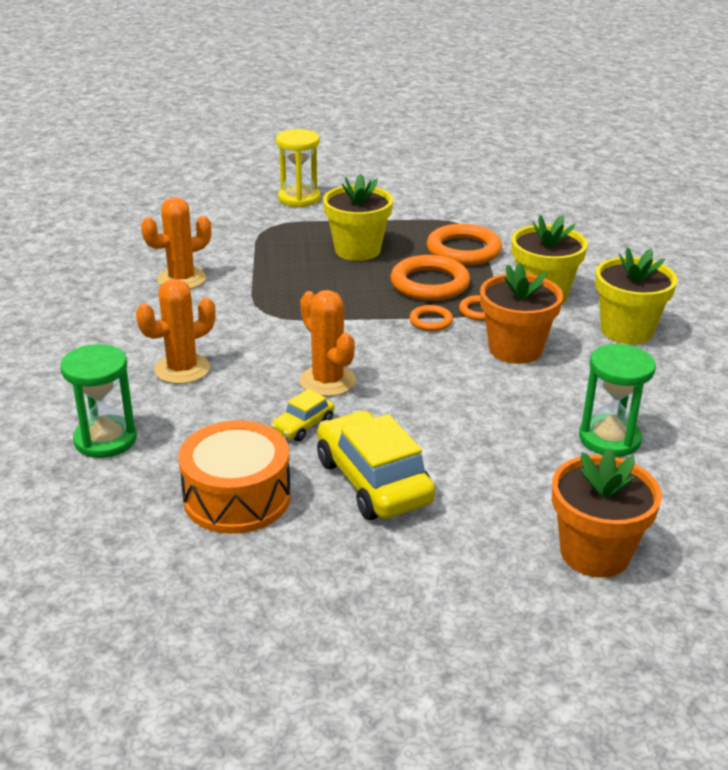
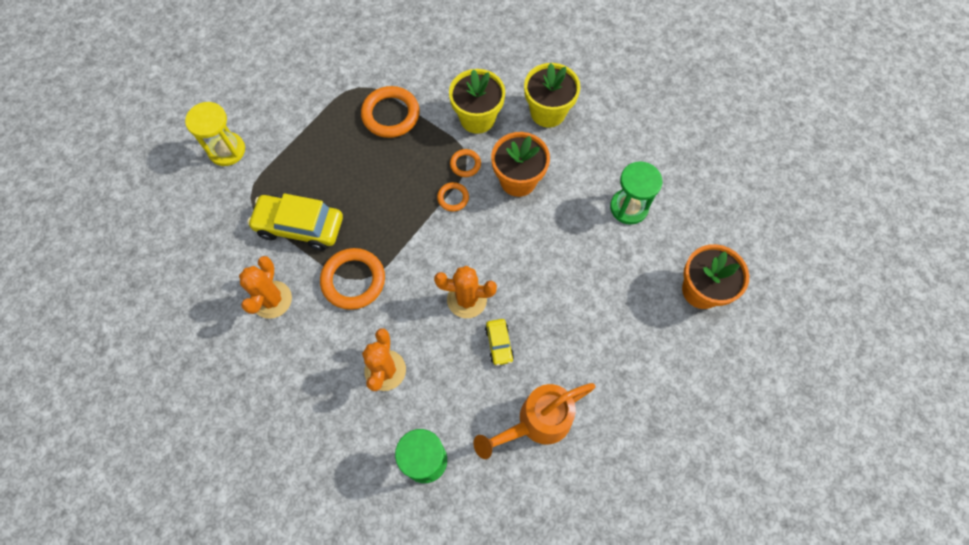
camera: 50 degrees left, 35 degrees up
orange drum [178,420,291,534] -> orange watering can [474,383,595,459]
yellow car [317,410,435,520] -> yellow car moved to [247,193,343,250]
yellow flower pot [323,174,393,261] -> none
orange ring [390,255,470,301] -> orange ring moved to [320,248,385,310]

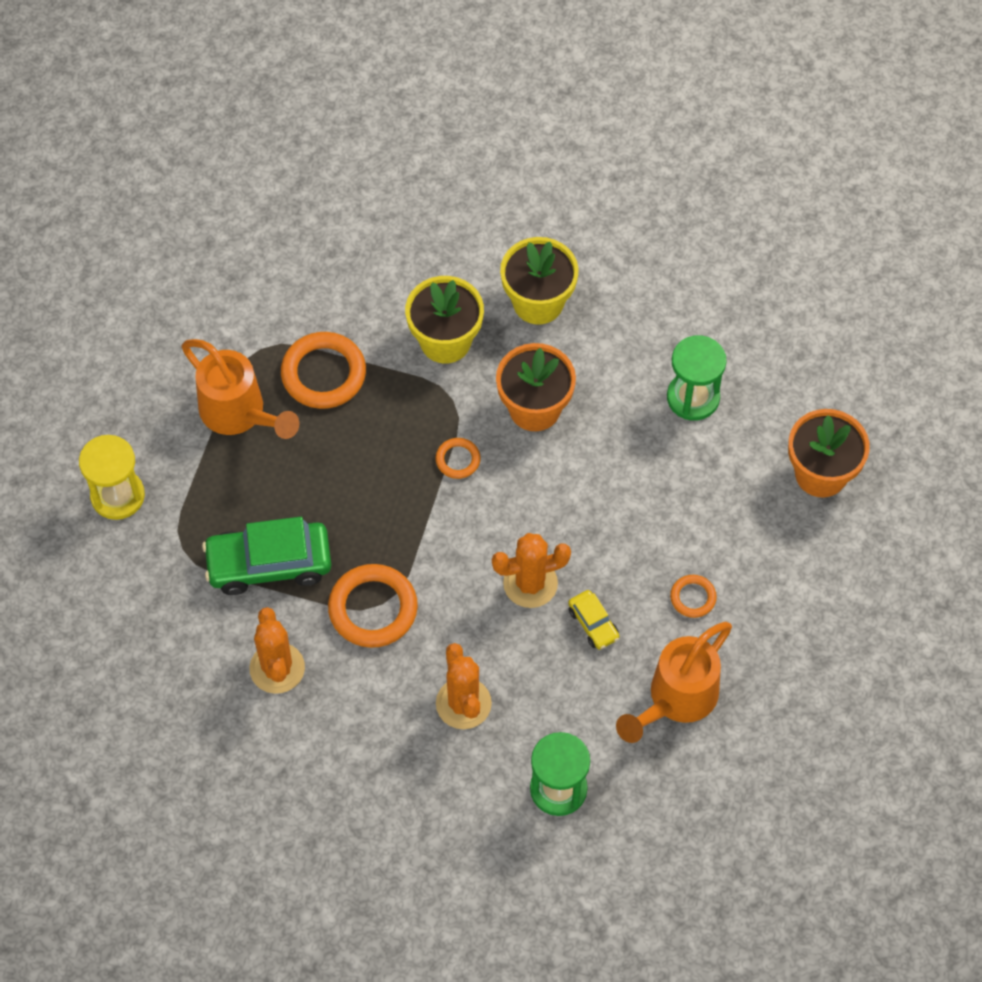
camera: 20 degrees left, 5 degrees down
yellow car [247,193,343,250] -> green car [202,517,331,595]
orange ring [450,149,481,177] -> orange ring moved to [670,575,717,618]
none -> orange watering can [181,339,299,439]

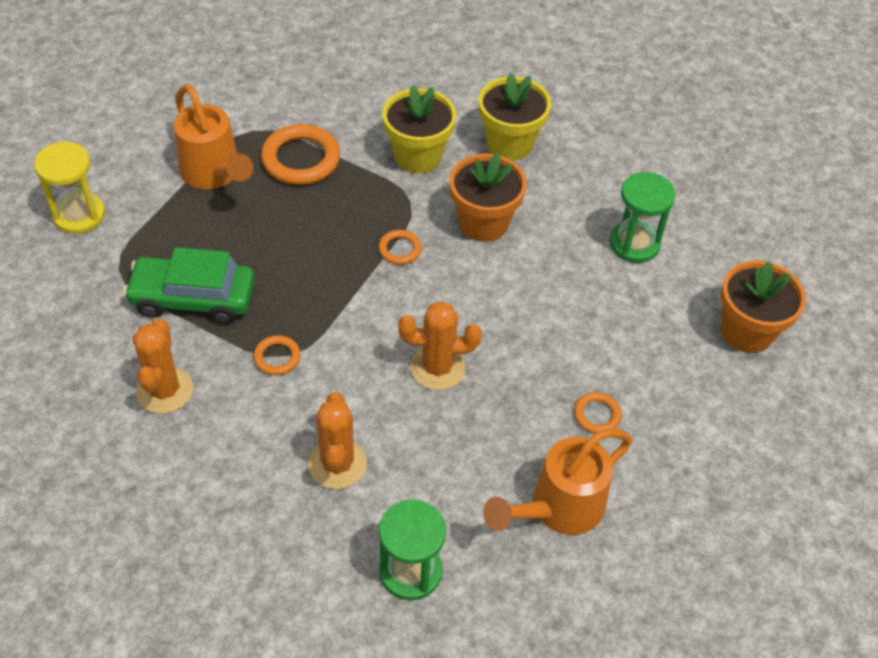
camera: 10 degrees right, 10 degrees down
orange ring [328,564,418,648] -> orange ring [254,335,301,375], size x0.52
yellow car [568,590,619,650] -> none

